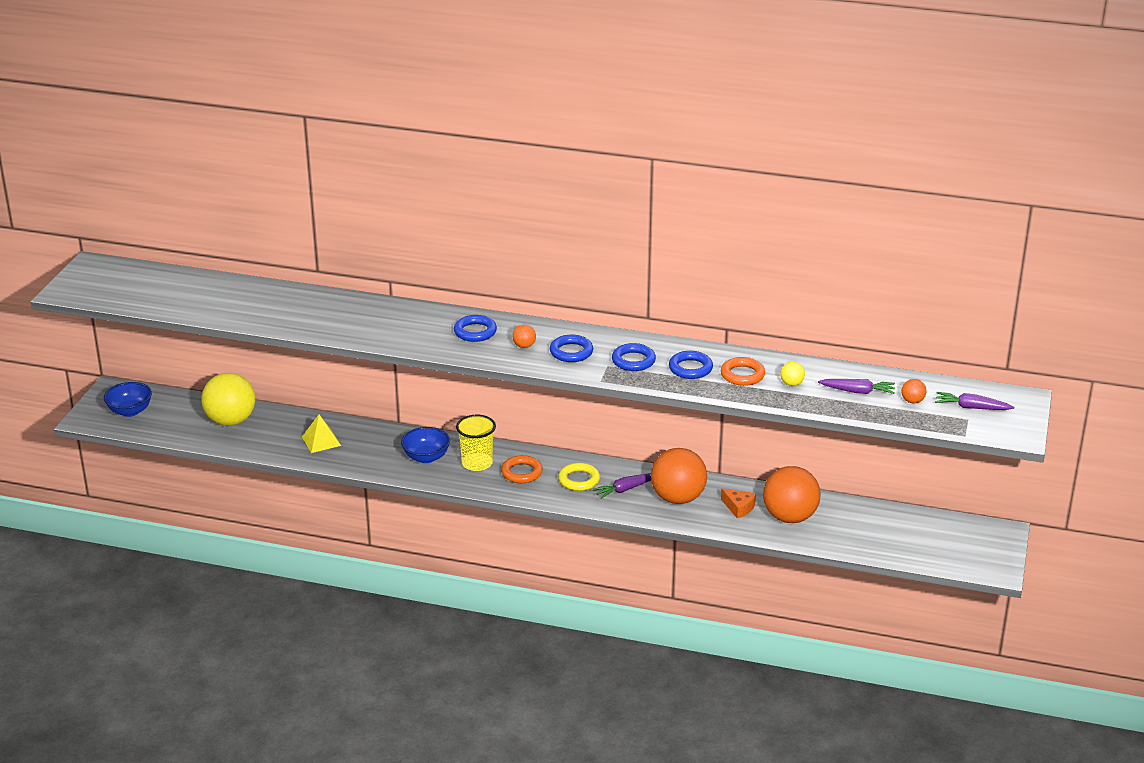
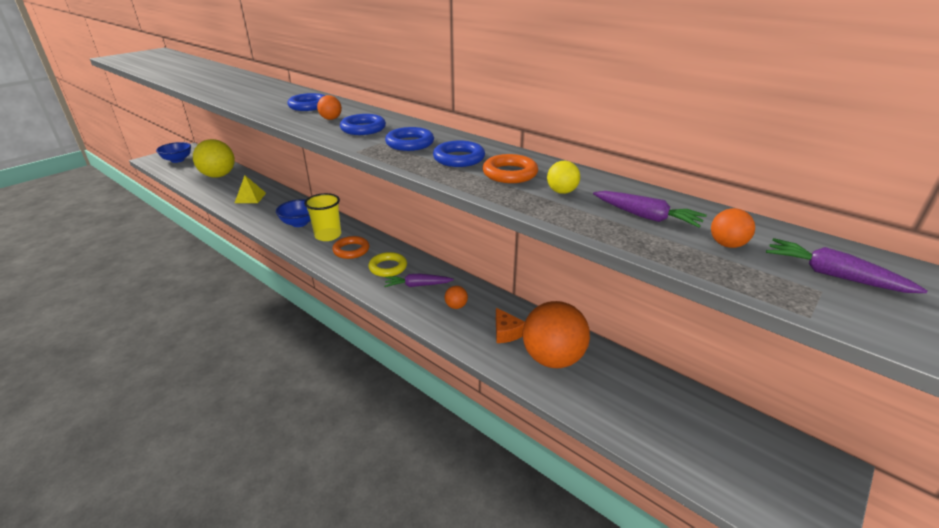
camera: 25 degrees right, 0 degrees up
orange ball [651,448,707,504] -> orange ball [444,286,468,309], size x0.41

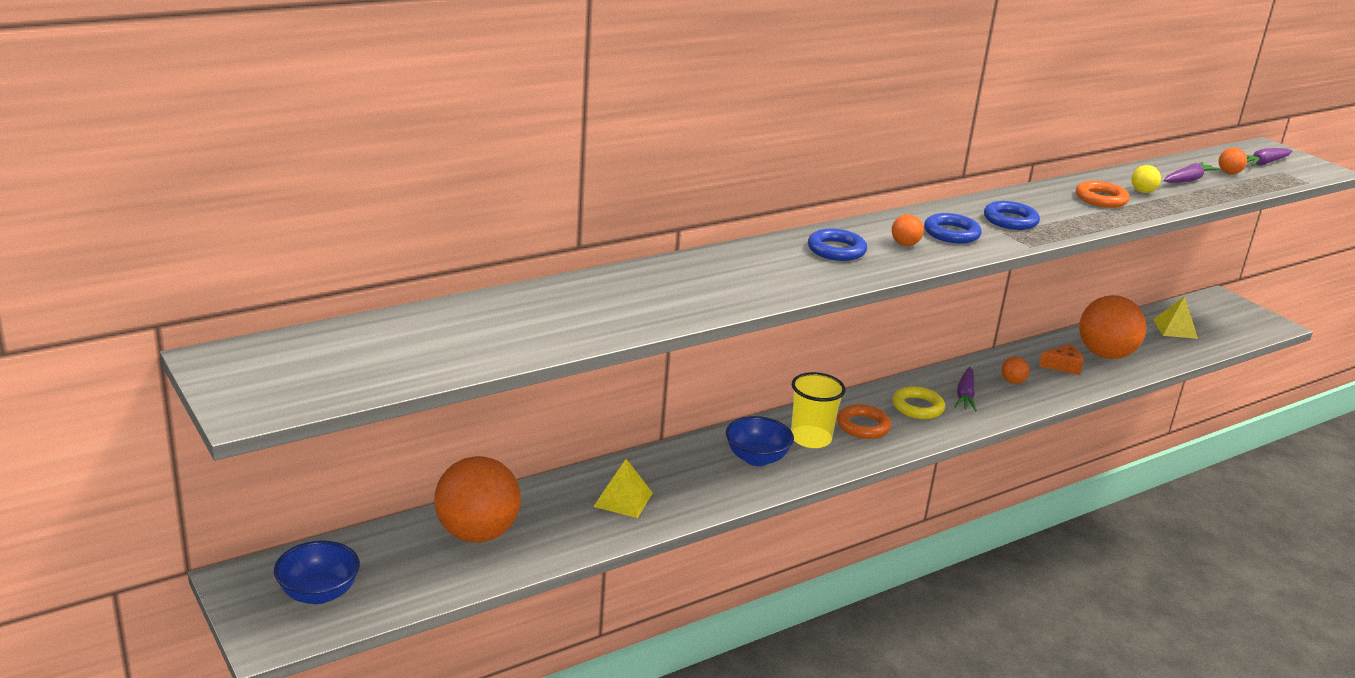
camera: 75 degrees left, 5 degrees down
yellow ball [193,139,235,178] -> orange ball [434,456,521,543]
blue ring [433,141,485,167] -> none
none -> yellow pyramid [1153,296,1198,339]

